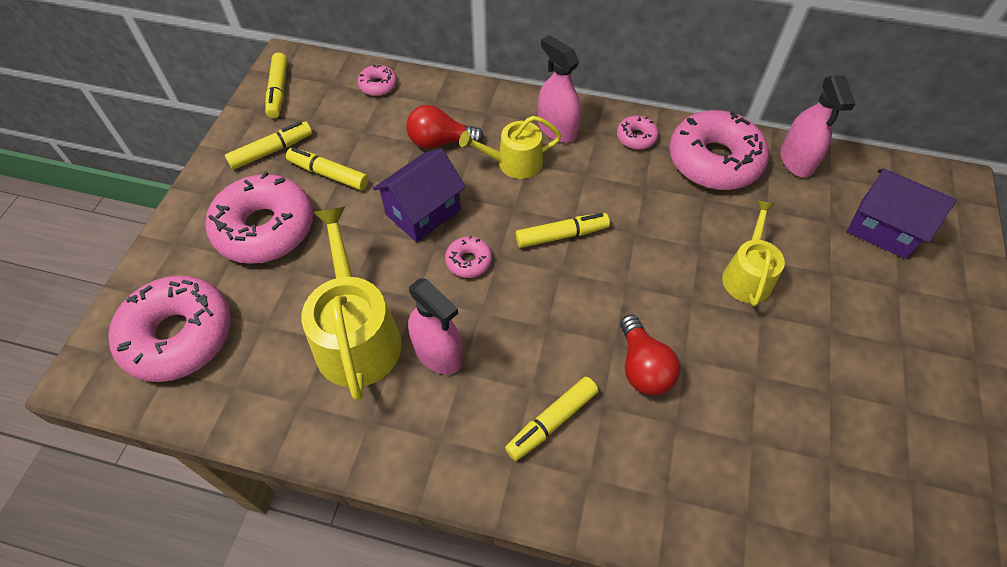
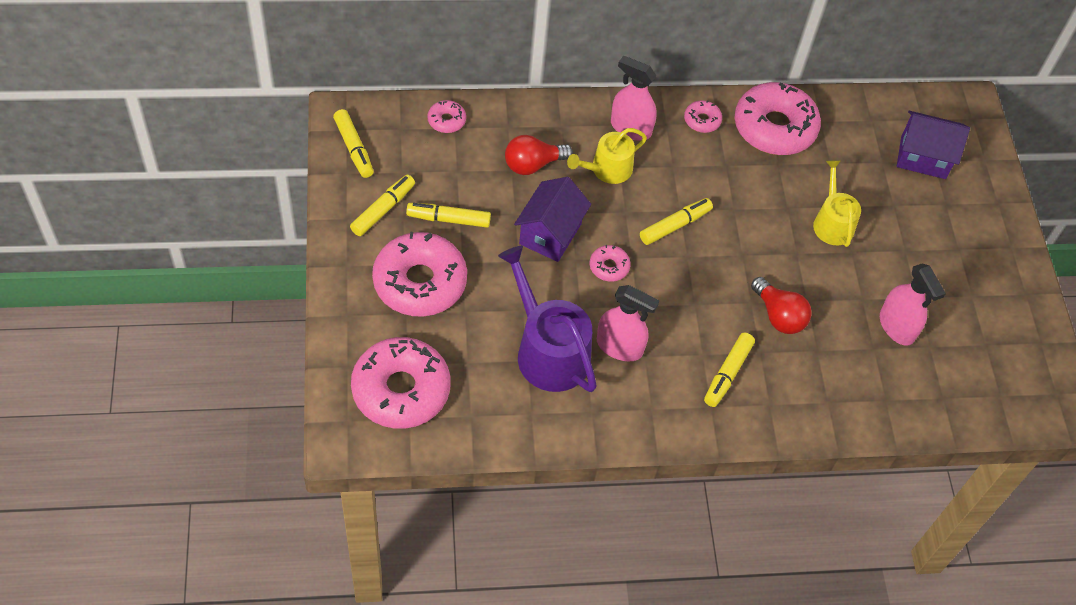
camera: 25 degrees left, 0 degrees up
yellow watering can [301,207,402,401] -> purple watering can [498,246,597,392]
pink spray bottle [780,75,856,178] -> pink spray bottle moved to [880,263,946,346]

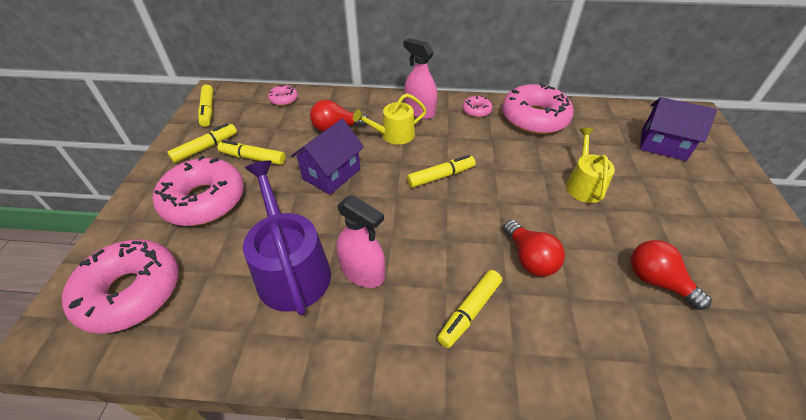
camera: 15 degrees right, 10 degrees down
pink donut [590,245,631,282] -> none
pink spray bottle [880,263,946,346] -> red light bulb [630,240,712,310]

